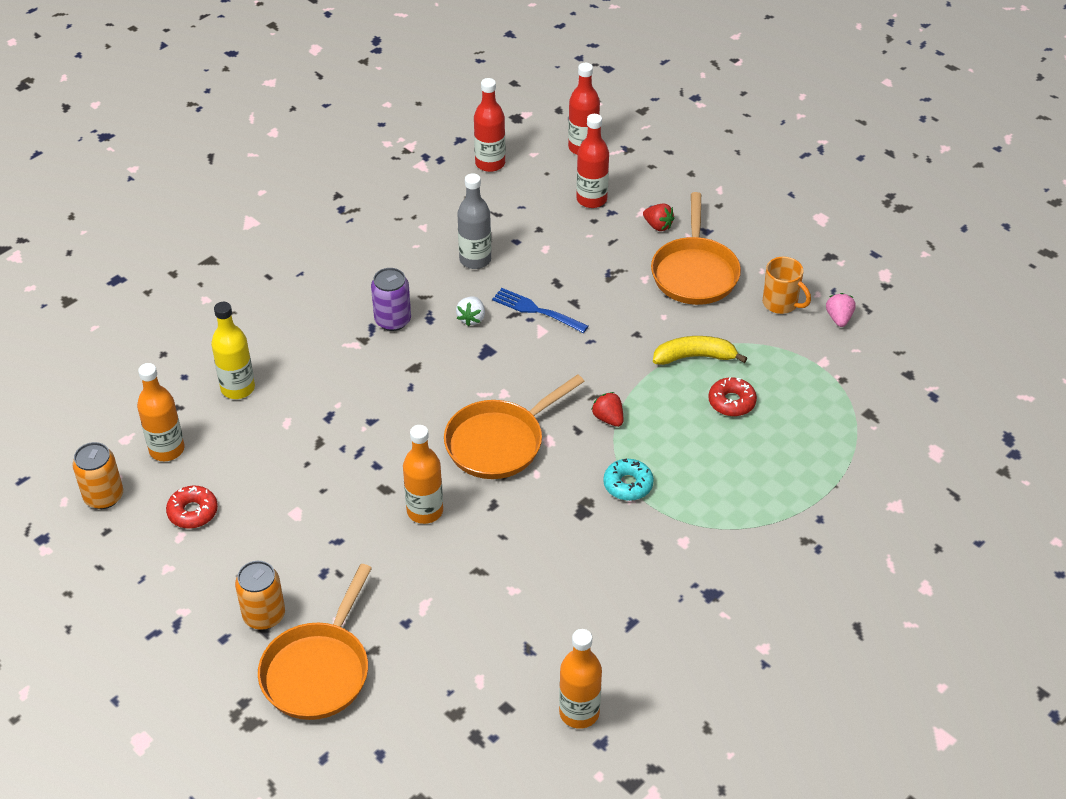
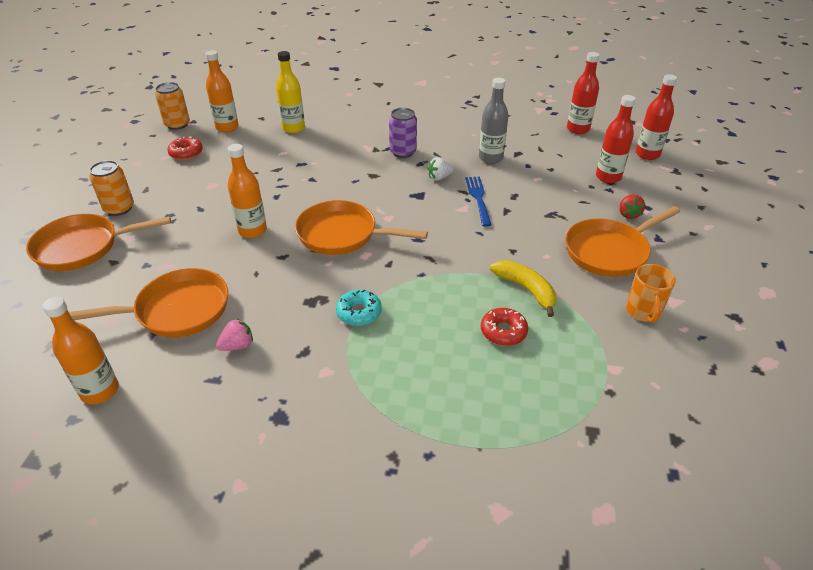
camera: 55 degrees right, 5 degrees down
red strawberry [591,392,623,427] -> none
pink strawberry [826,293,856,327] -> pink strawberry moved to [216,318,253,351]
none -> orange pan [69,268,228,338]

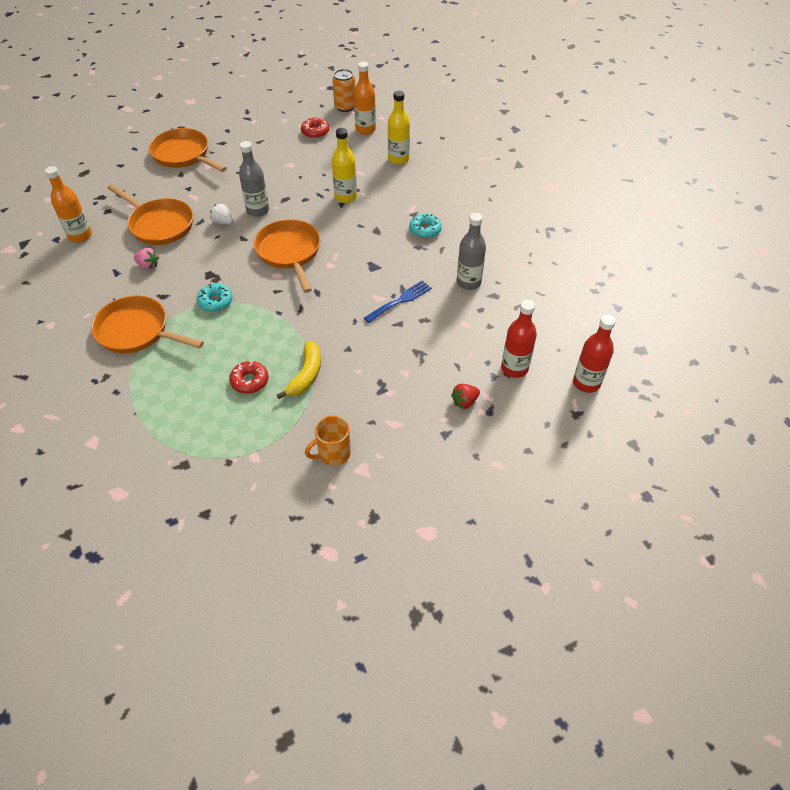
camera: 55 degrees right, 10 degrees up
orange can [89,160,134,216] -> none
orange bottle [228,144,267,238] -> grey bottle [239,141,269,217]
purple can [389,108,417,158] -> turquoise donut [409,214,442,239]
white strawberry [427,157,454,181] -> white strawberry moved to [210,203,233,225]
orange pan [565,206,680,277] -> orange pan moved to [91,295,204,353]
red bottle [567,52,600,134] -> none
none -> yellow bottle [332,128,357,203]

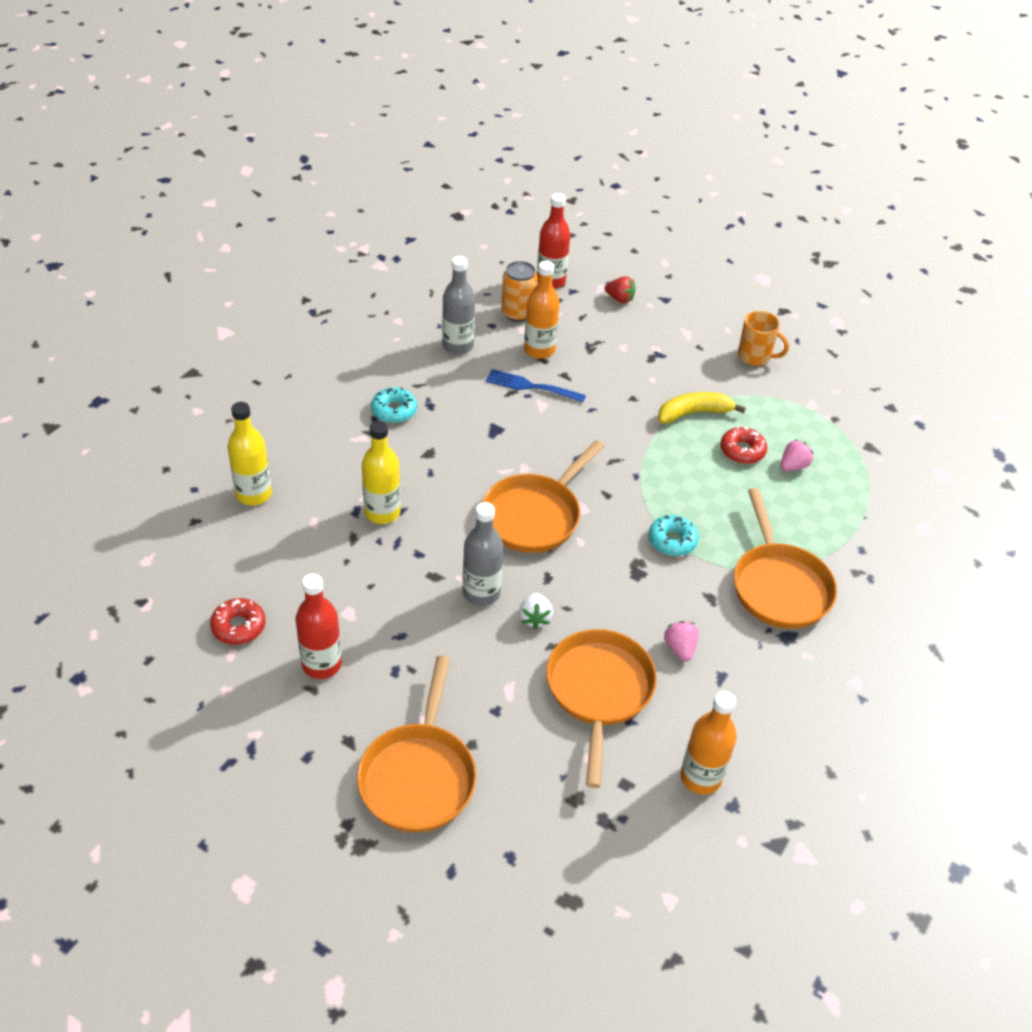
camera: 125 degrees left, 5 degrees down
orange can [332,69,356,112] -> orange can moved to [501,261,538,322]
orange bottle [354,62,376,135] -> orange bottle moved to [524,260,560,359]
red bottle [573,315,616,393] -> red bottle moved to [295,573,342,679]
none -> pink strawberry [781,439,813,471]

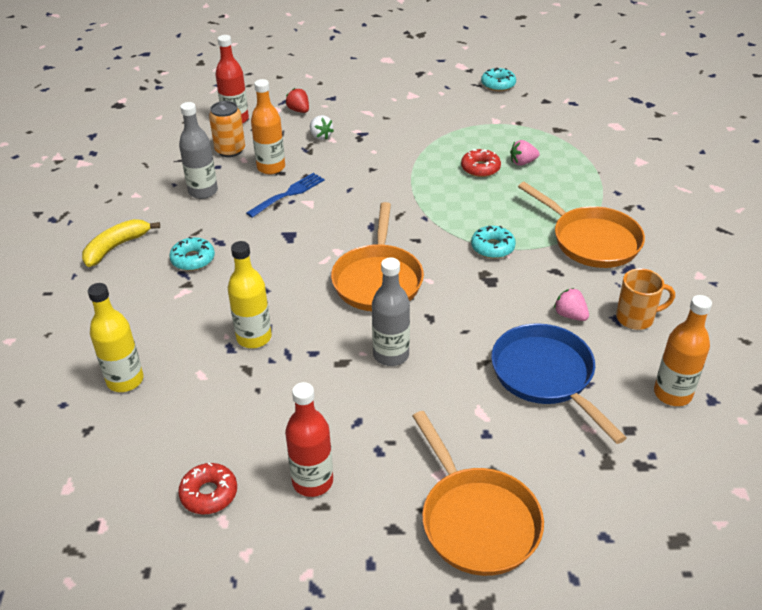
camera: 30 degrees left, 5 degrees down
blue fork [486,369,586,403] -> blue fork turned 150 degrees clockwise [246,173,325,218]
white strawberry [519,593,553,629] -> white strawberry moved to [310,115,334,140]
orange pan [546,629,657,788] -> blue pan [491,323,627,444]
red strawberry [605,276,636,303] -> red strawberry turned 120 degrees counterclockwise [285,88,309,113]
yellow banana [658,392,746,423] -> yellow banana moved to [82,219,160,267]
orange mug [738,311,789,366] -> orange mug moved to [616,268,675,330]
pink strawberry [781,439,813,471] -> pink strawberry turned 120 degrees counterclockwise [510,140,540,166]
none -> turquoise donut [481,68,516,91]

